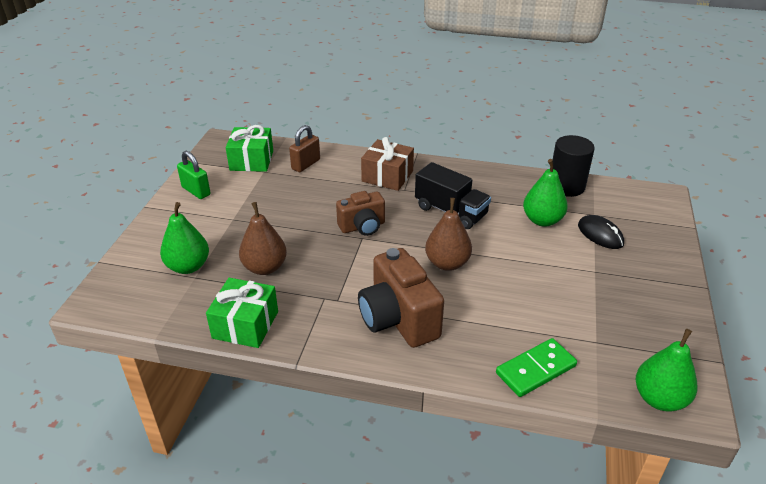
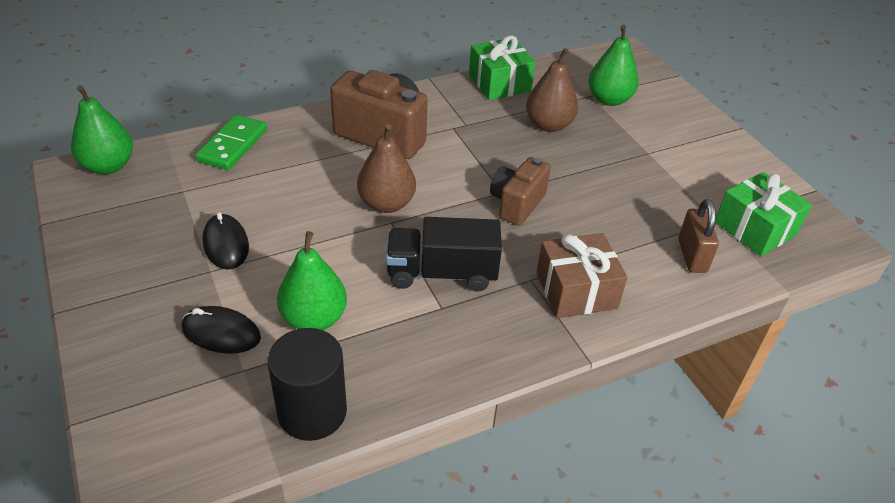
camera: 140 degrees right, 5 degrees up
green padlock [177,151,211,199] -> none
none -> black mouse [202,212,249,270]

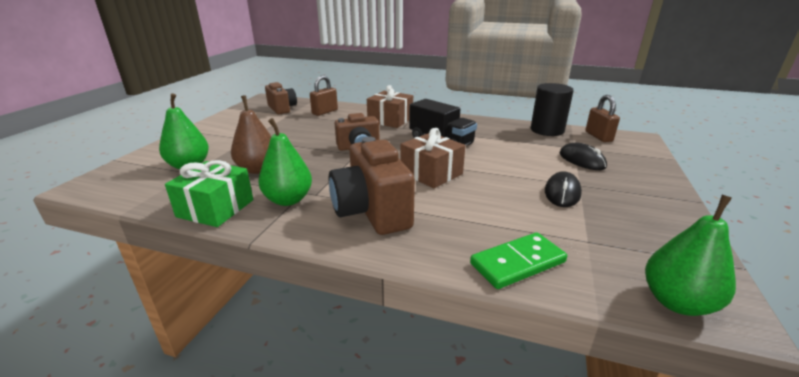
camera: 135 degrees left, 15 degrees down
green pear [277,231,347,330] -> green pear moved to [258,118,312,206]
brown pear [357,124,416,213] -> brown gift [400,128,465,188]
green gift [716,172,812,256] -> brown camera [265,82,297,114]
none -> brown padlock [585,95,620,142]

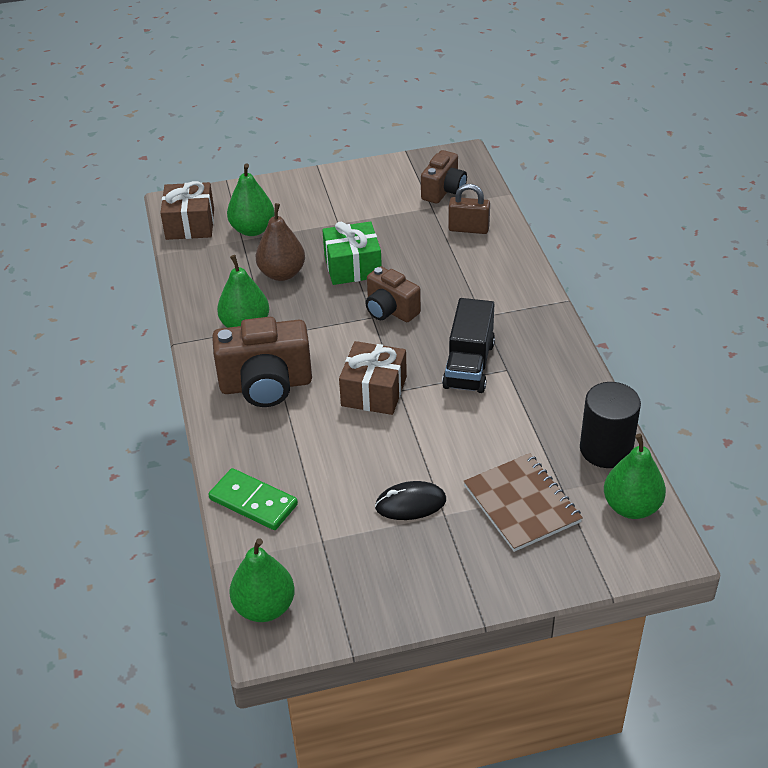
camera: 60 degrees right, 15 degrees up
green gift [165,160,253,227] -> green gift moved to [322,221,382,285]
brown camera [329,137,415,235] -> brown camera turned 135 degrees counterclockwise [212,317,312,407]
brown gift [367,85,413,128] -> brown gift moved to [160,181,214,240]
black mouse [560,143,607,170] -> brown notebook [464,453,583,552]
brown padlock [585,95,620,142] -> green pear [604,434,666,519]

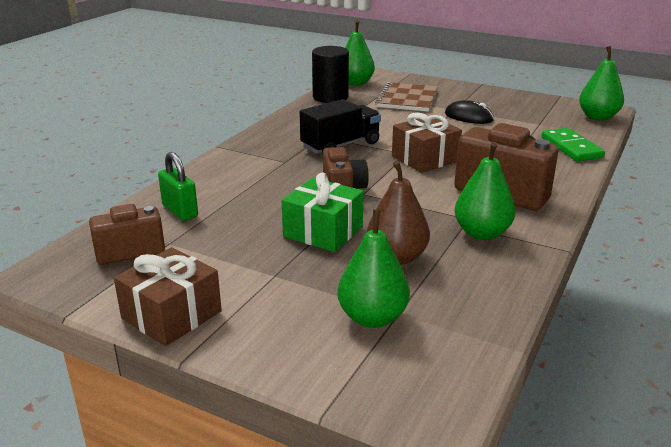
camera: 140 degrees left, 15 degrees down
brown gift [160,181,214,240] -> brown gift moved to [114,247,222,346]
brown padlock [448,184,490,234] -> green padlock [158,152,198,221]

